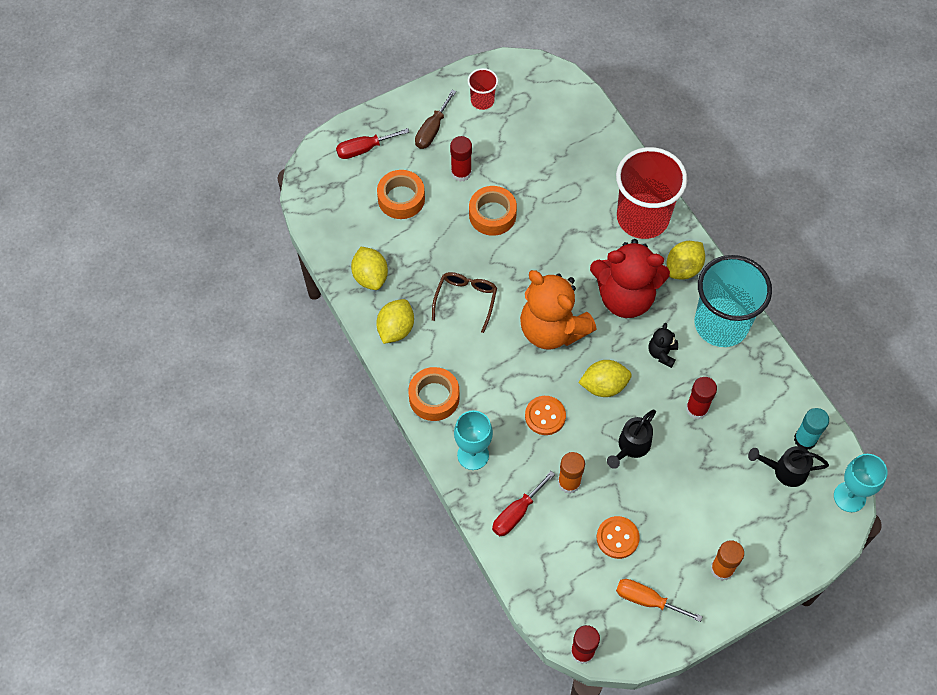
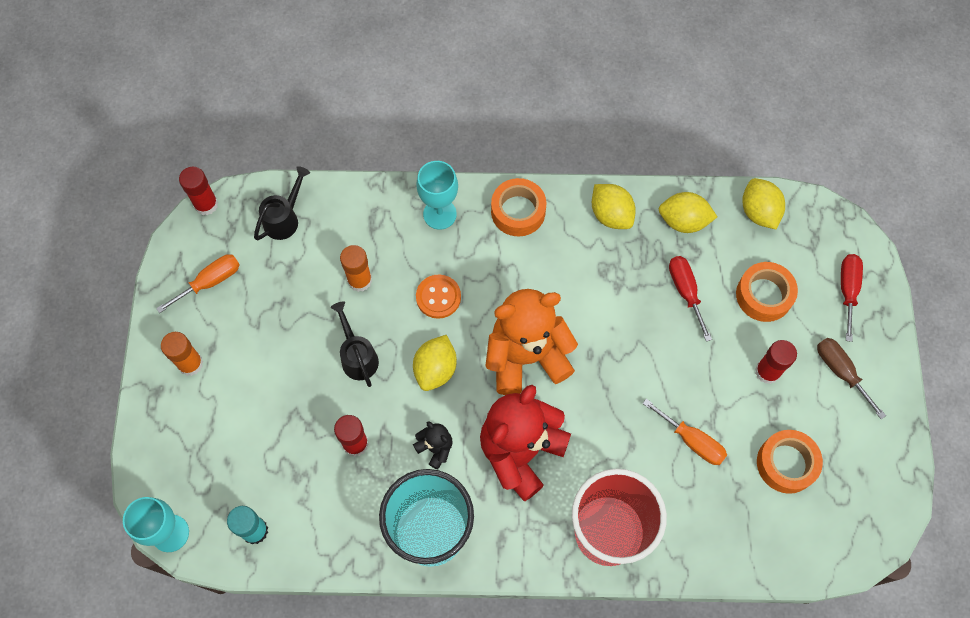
camera: 120 degrees right, 5 degrees up
brown glasses [432,272,497,333] -> none
red cup [467,68,498,110] -> none
orange tape [469,186,517,236] -> orange tape moved to [757,430,823,494]
red screwdriver [492,471,555,536] -> red screwdriver moved to [669,256,712,342]
orange button [597,516,640,559] -> none
yellow lemon [667,241,705,280] -> yellow lemon moved to [742,178,785,229]
black watering can [748,446,829,487] -> black watering can moved to [254,166,310,240]
none -> orange screwdriver [642,399,727,465]

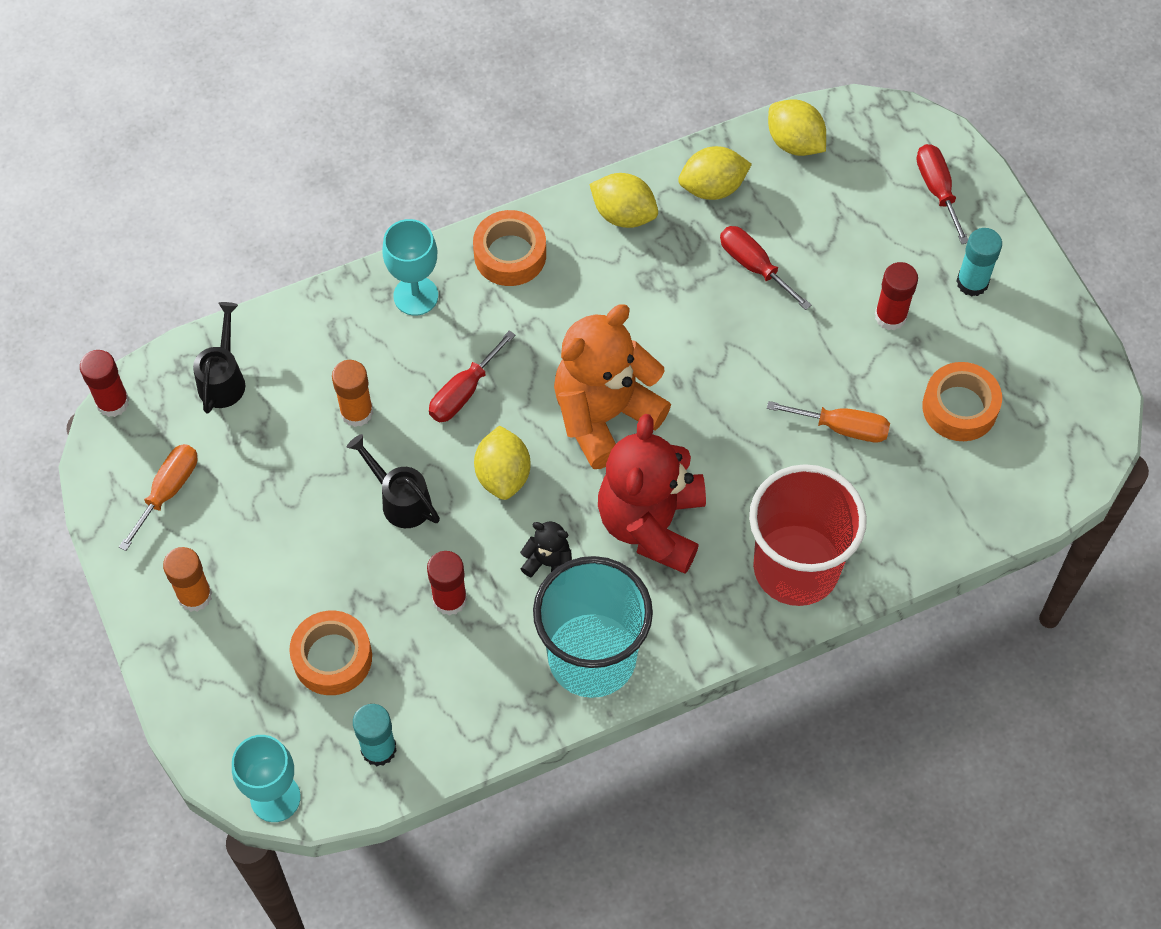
camera: 25 degrees left, 5 degrees down
orange button [416,274,461,319] -> red screwdriver [429,330,515,422]
orange tape [736,262,798,322] -> orange tape moved to [289,611,372,695]
brown screwdriver [817,338,886,419] -> turquoise glue stick [956,228,1002,297]

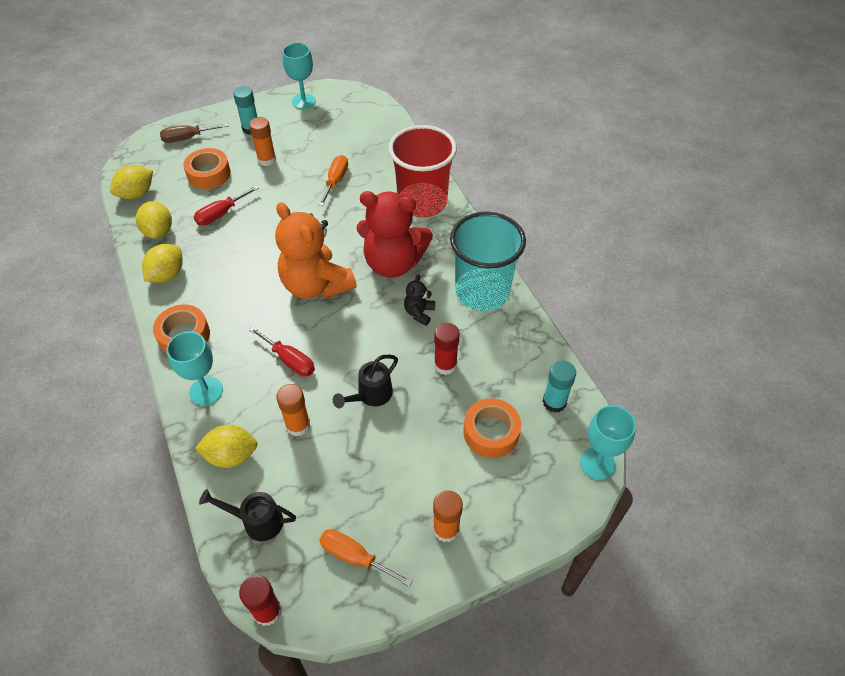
camera: 90 degrees left, 10 degrees down
yellow lemon [474,425,530,500] -> yellow lemon moved to [195,425,257,468]
red glue stick [875,262,918,331] -> orange glue stick [249,117,276,166]
red screwdriver [916,144,968,244] -> brown screwdriver [160,123,229,143]
orange tape [922,362,1002,441] -> orange tape moved to [183,148,231,189]
none -> turquoise goblet [282,43,316,109]

